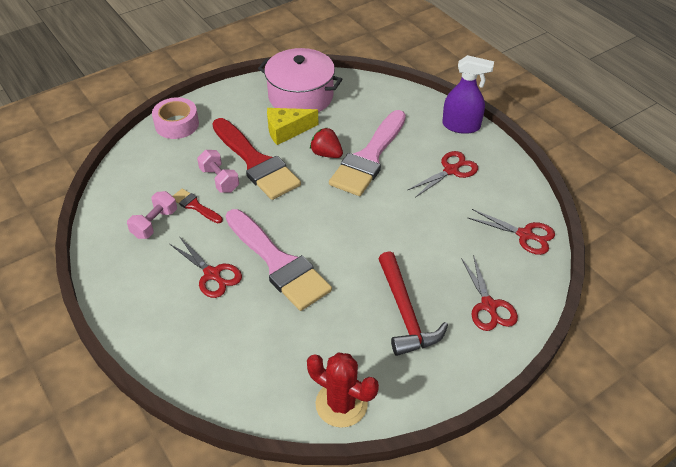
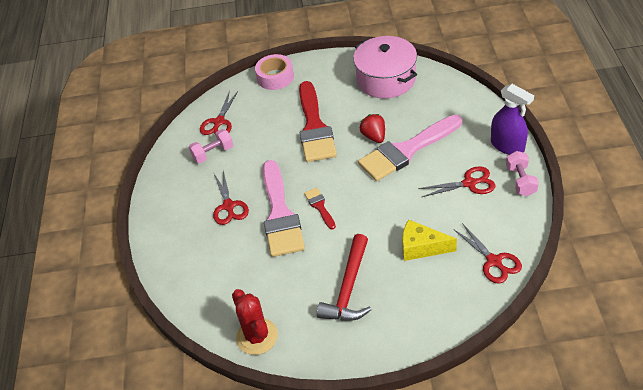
camera: 35 degrees right, 0 degrees up
red brush [173,188,223,223] -> red brush moved to [304,188,336,230]
pink dumbbell [197,150,239,192] -> pink dumbbell moved to [506,151,539,196]
yellow cheese [267,108,318,145] -> yellow cheese moved to [402,219,457,261]
red scissors [461,255,518,331] -> red scissors moved to [200,91,238,135]

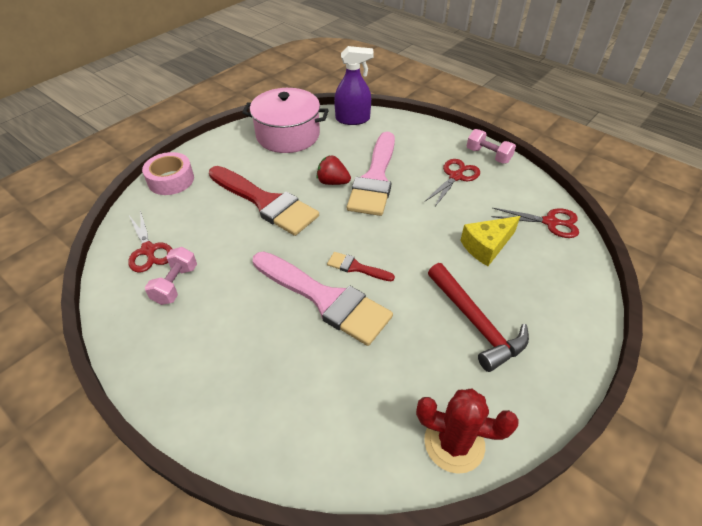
camera: 50 degrees left, 0 degrees up
red scissors [213,171,249,225] -> none
purple spray bottle [491,84,534,155] -> purple spray bottle moved to [334,46,374,125]

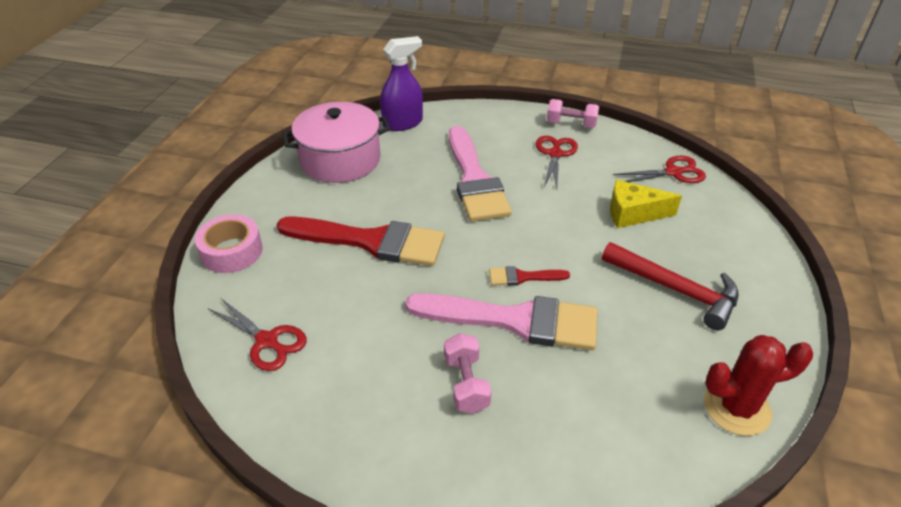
camera: 25 degrees left, 5 degrees down
pink dumbbell [145,247,197,305] -> pink dumbbell moved to [444,333,491,414]
red strawberry [317,155,351,185] -> none
yellow cheese [460,216,520,266] -> yellow cheese turned 60 degrees clockwise [610,180,682,228]

